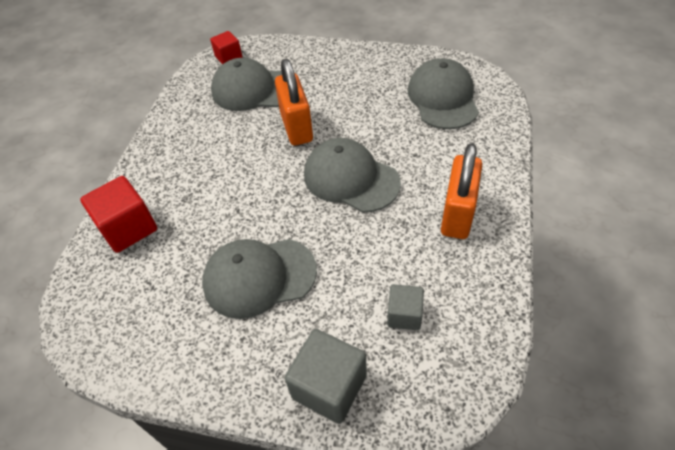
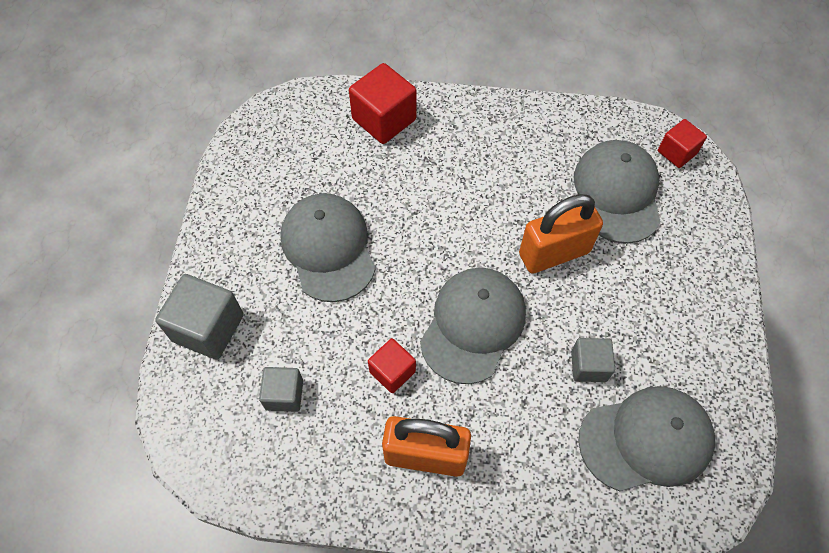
camera: 80 degrees right, 10 degrees up
none -> red cube [368,338,416,393]
none -> grey cube [571,338,615,382]

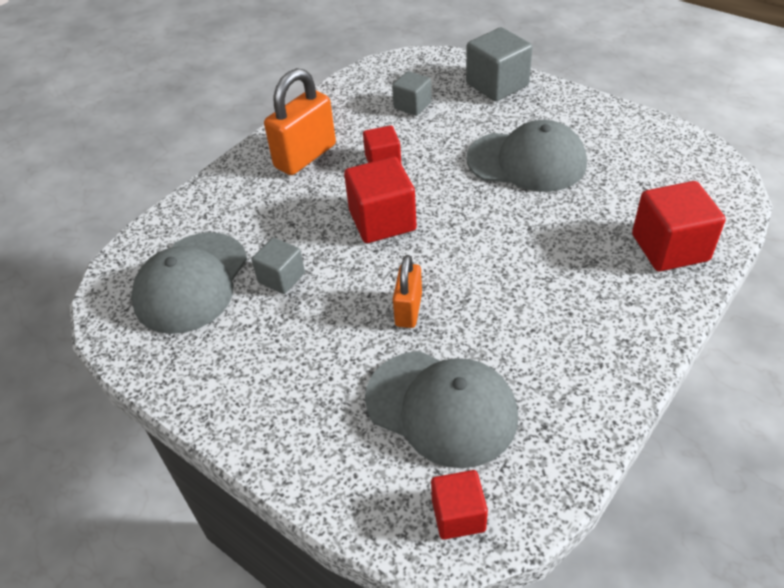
camera: 125 degrees right, 15 degrees down
grey cap [420,268,526,384] -> red cube [344,157,417,243]
orange padlock [519,194,603,274] -> orange padlock [393,255,422,328], size x0.60

